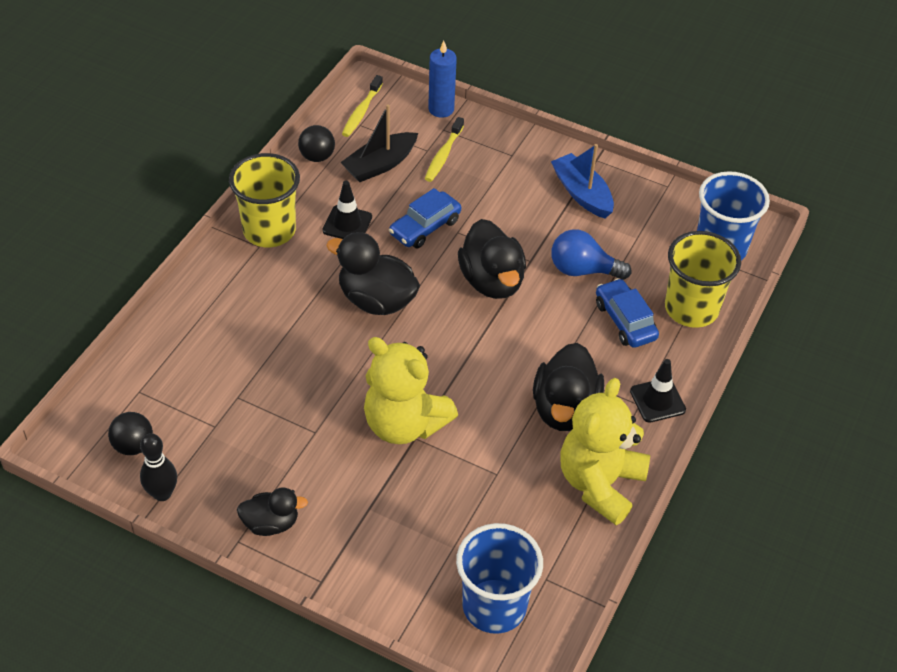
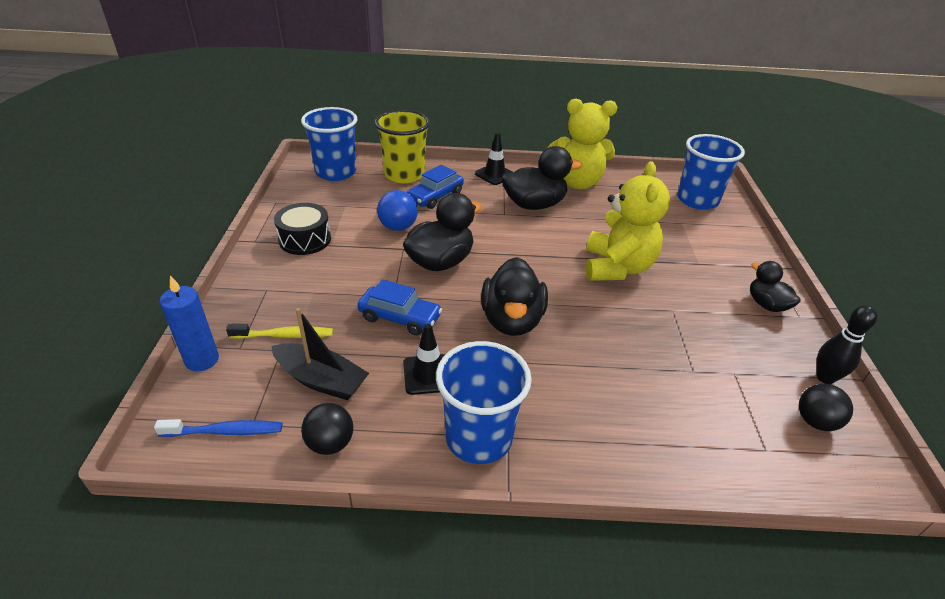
camera: 115 degrees left, 10 degrees down
yellow cup [229,153,300,247] -> blue cup [436,341,532,464]
yellow toothbrush [342,75,383,137] -> blue toothbrush [154,419,282,437]
blue boat [551,144,614,218] -> black drum [274,203,331,255]

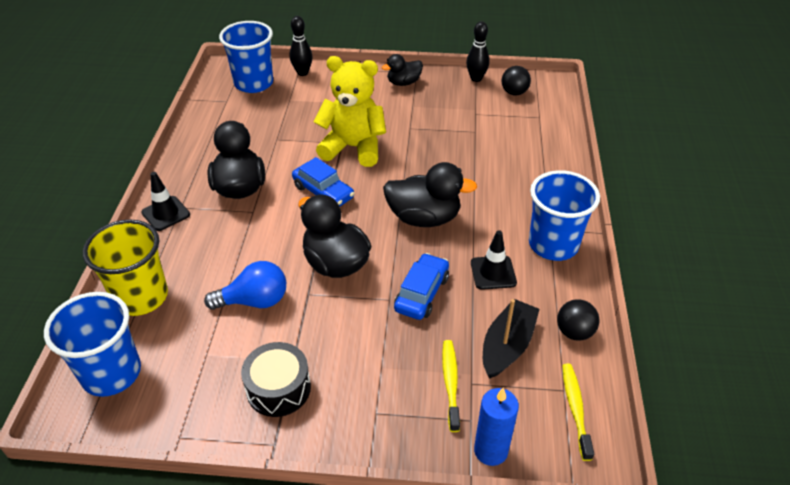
camera: 85 degrees left, 5 degrees up
blue toothbrush [154,419,282,437] -> yellow toothbrush [562,363,594,461]
blue car [407,165,464,209] -> blue car moved to [292,157,354,206]
yellow teddy bear [548,99,617,190] -> none
none -> black bowling pin [289,16,313,76]

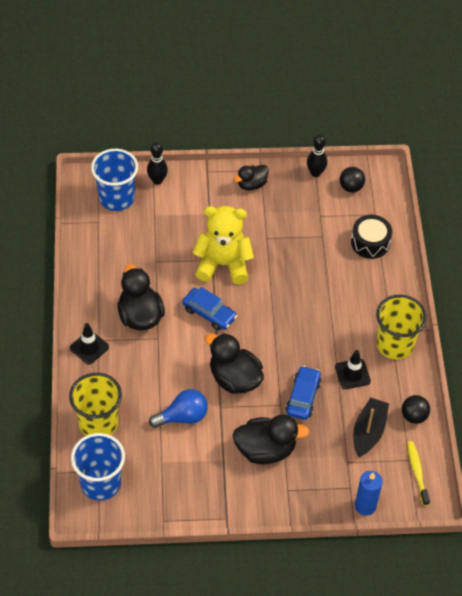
camera: 10 degrees left, 10 degrees up
black drum [241,342,311,417] -> black drum moved to [351,215,392,259]
black duck [383,162,477,227] -> black duck moved to [233,414,309,464]
yellow toothbrush [442,340,460,432] -> none
blue cup [529,170,600,261] -> yellow cup [376,295,427,360]

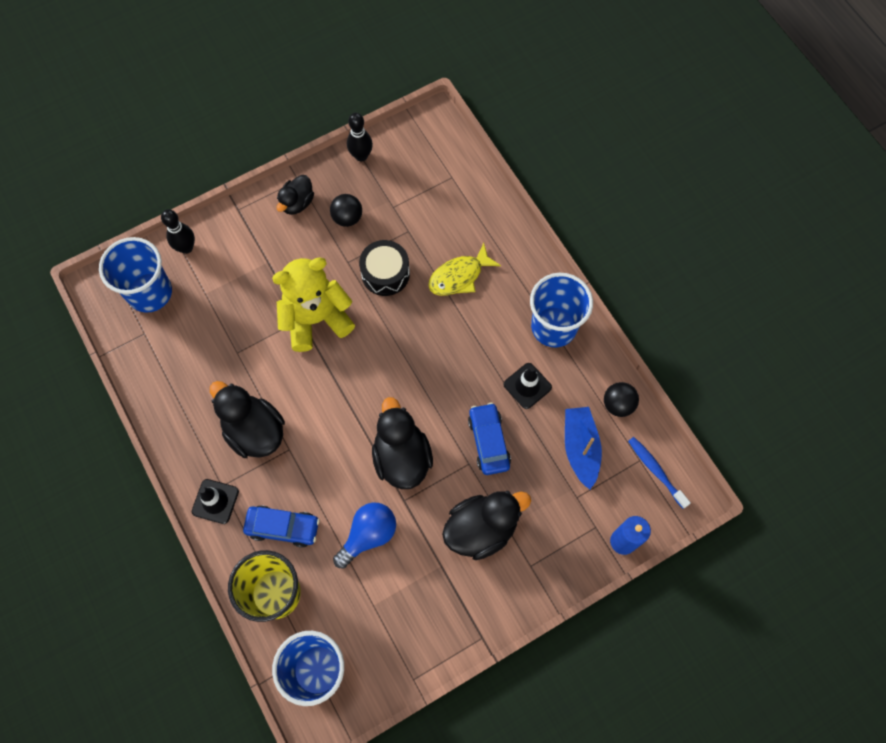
camera: 25 degrees left, 15 degrees up
blue car [182,287,237,331] -> blue car moved to [243,505,320,548]
black duck [205,333,264,394] -> black duck turned 60 degrees clockwise [372,397,433,489]
black ball [340,167,365,192] -> black ball moved to [330,194,362,227]
black drum [351,215,392,259] -> black drum moved to [359,240,410,296]
black boat [353,397,389,457] -> blue boat [565,407,602,490]
yellow cup [376,295,427,360] -> blue cup [530,273,593,347]
yellow toothbrush [407,441,430,506] -> blue toothbrush [628,437,691,509]
none -> yellow fish [428,243,501,296]

